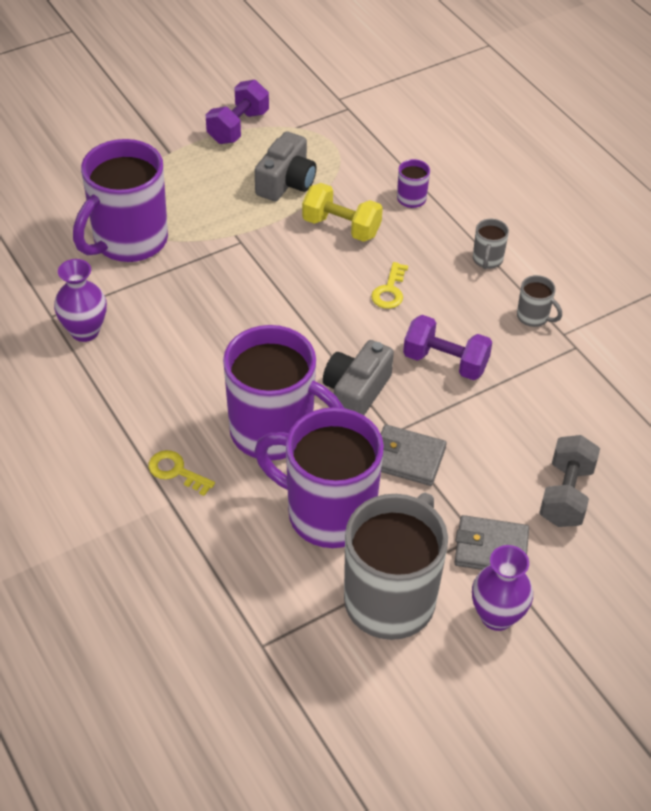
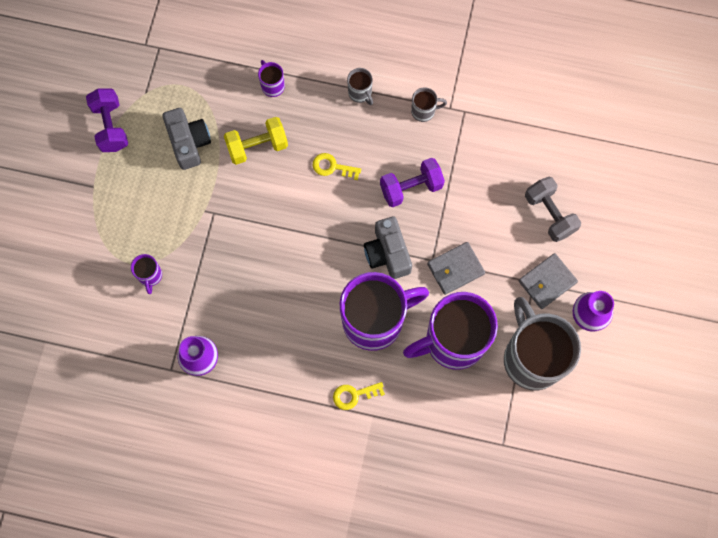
camera: 45 degrees left, 25 degrees up
purple mug [73,139,168,262] -> purple mug [131,254,162,294], size x0.41
yellow key [371,262,408,309] -> yellow key turned 135 degrees clockwise [313,153,361,180]

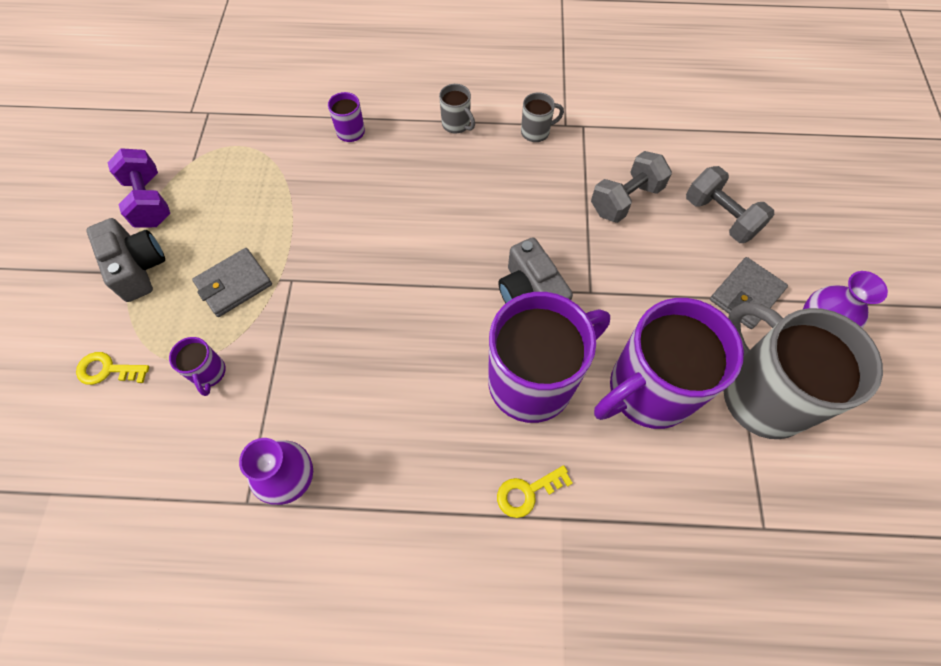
camera: 10 degrees left, 10 degrees down
grey camera [162,108,211,170] -> grey camera moved to [86,218,165,302]
yellow dumbbell [224,117,288,165] -> none
yellow key [313,153,361,180] -> yellow key moved to [76,352,149,385]
purple dumbbell [380,158,445,207] -> none
grey wallet [427,242,485,295] -> grey wallet moved to [192,248,272,317]
none -> grey dumbbell [591,151,672,223]

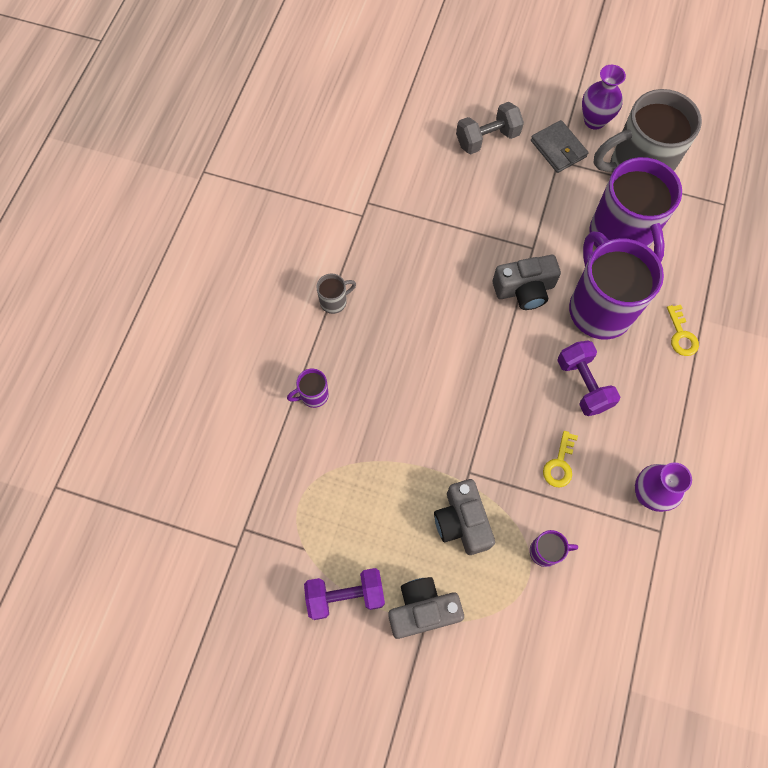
camera: 75 degrees left, 5 degrees up
yellow key [76,352,149,385] -> yellow key moved to [543,431,578,488]
grey wallet [192,248,272,317] -> grey camera [434,479,495,555]
grey mug [521,92,564,142] -> none
grey dumbbell [591,151,672,223] -> none
none -> purple dumbbell [557,341,620,416]

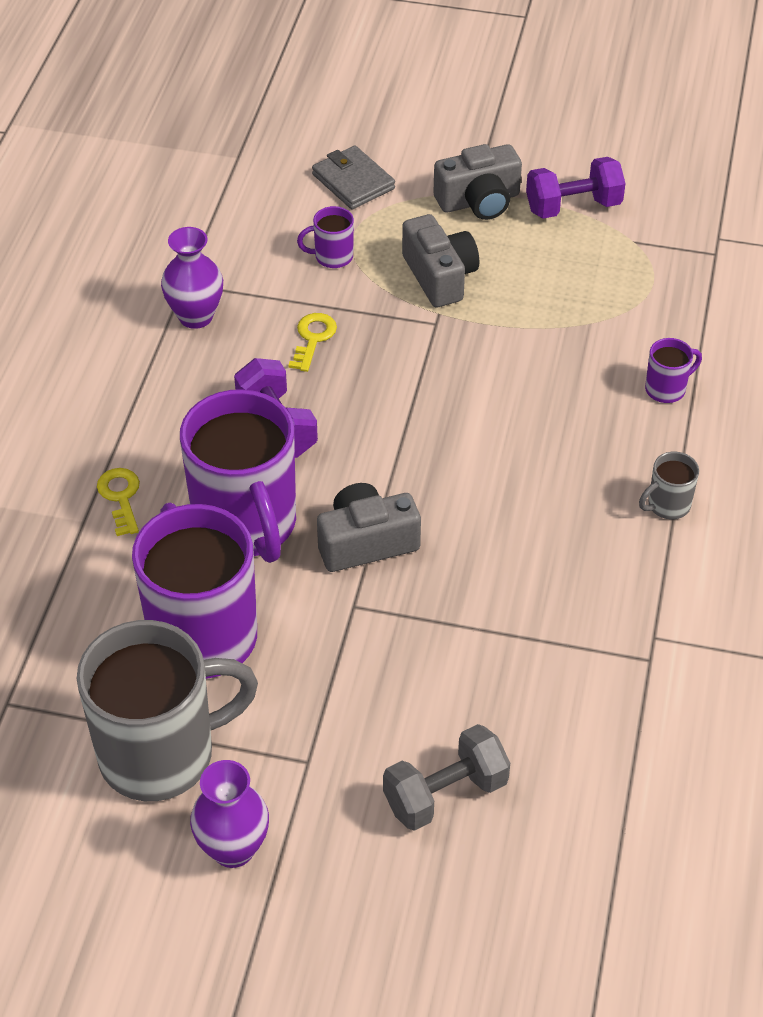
camera: 175 degrees right, 20 degrees down
grey wallet [531,120,588,173] -> grey wallet moved to [312,146,395,210]

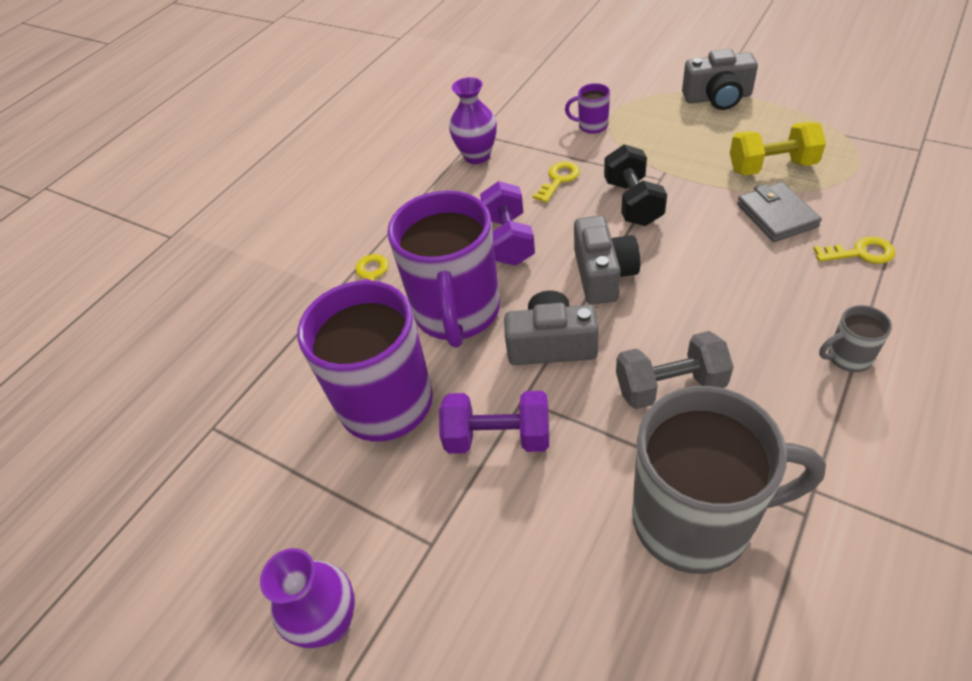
camera: 25 degrees right, 0 degrees up
grey mug [77,620,258,801] -> grey mug moved to [632,386,826,574]
grey wallet [312,146,395,210] -> grey wallet moved to [737,182,822,242]
grey dumbbell [383,724,510,831] -> grey dumbbell moved to [616,331,734,409]
grey camera [402,214,479,307] -> grey camera moved to [574,215,640,305]
purple dumbbell [526,157,626,219] -> purple dumbbell moved to [439,391,549,454]
purple mug [645,338,702,403] -> yellow key [813,236,895,264]
none -> black dumbbell [604,144,667,226]
none -> yellow dumbbell [730,122,826,175]

